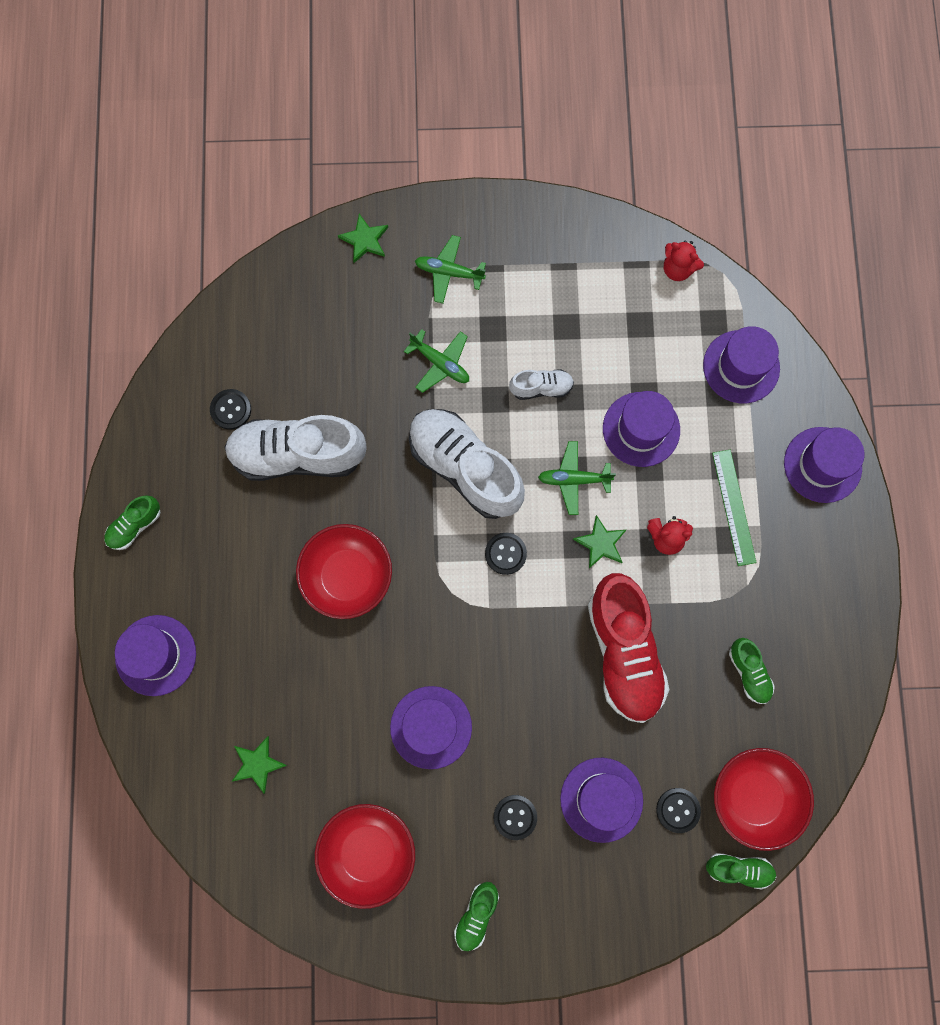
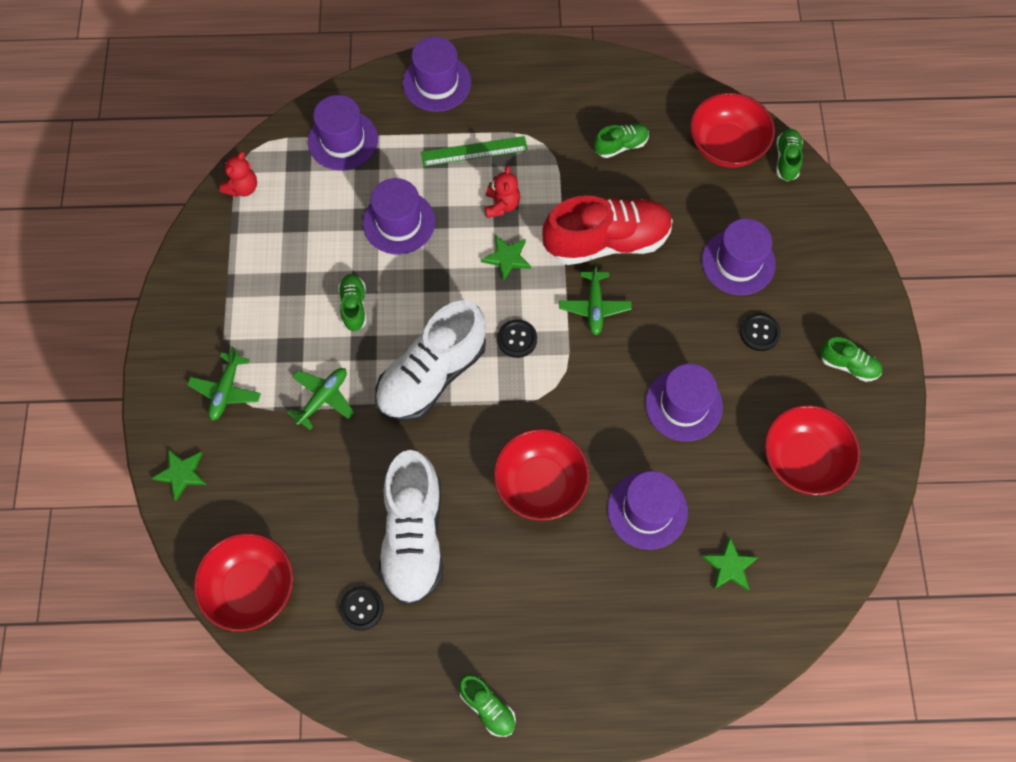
camera: 90 degrees left, 10 degrees down
purple hat [115,615,196,696] -> purple hat moved to [607,471,688,550]
white shoe [509,369,574,400] -> green shoe [338,274,366,332]
green plane [538,441,616,515] -> green plane moved to [559,263,632,335]
black button [656,788,701,833] -> none
none -> red bowl [194,533,293,632]

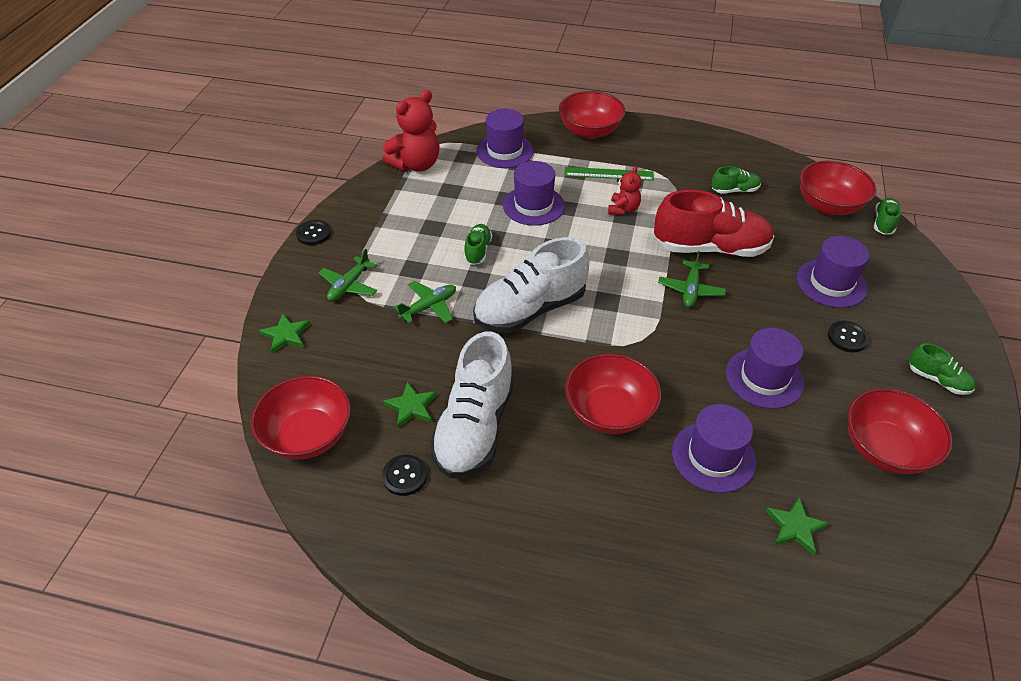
camera: 15 degrees right, 20 degrees down
red teddy bear [219,152,257,197] -> red teddy bear [382,90,440,171], size x1.80
purple hat [403,37,471,112] -> red bowl [559,91,625,139]
green shoe [459,675,516,737] -> none
green star [481,235,531,282] -> green star moved to [383,381,437,428]
black button [497,319,537,358] -> black button moved to [296,220,331,245]

